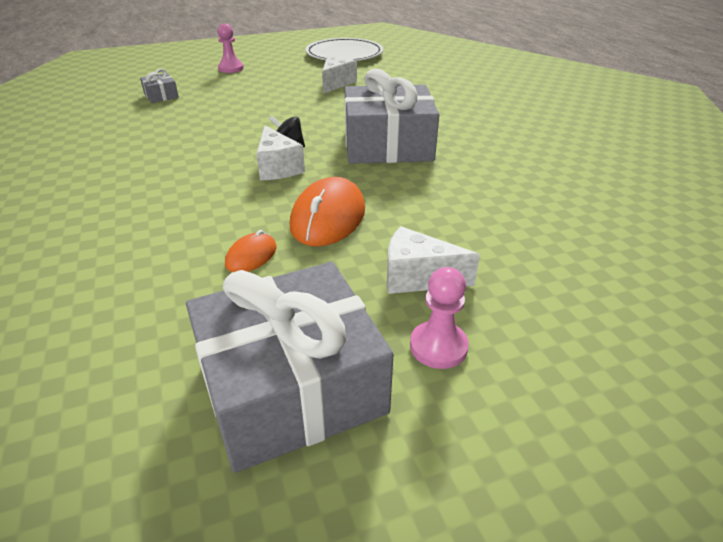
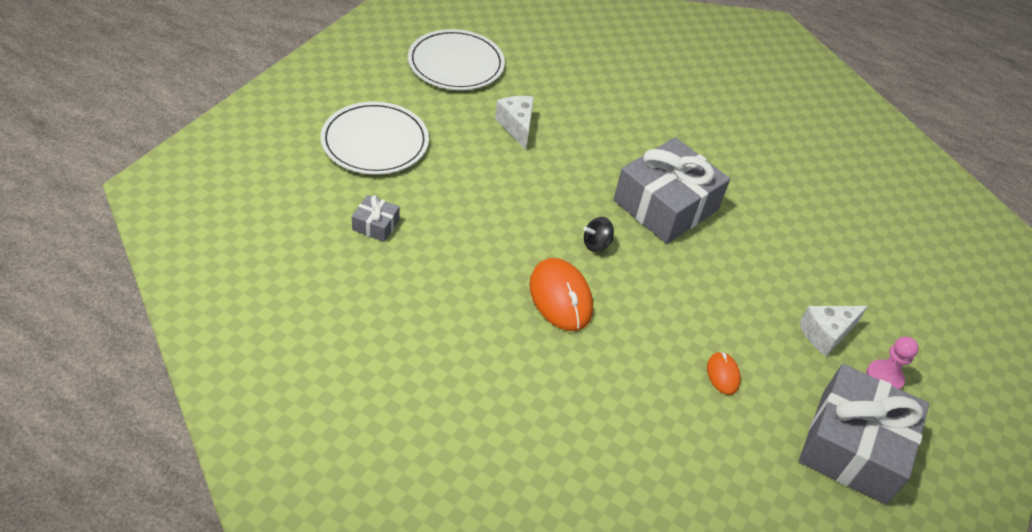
camera: 45 degrees left, 10 degrees up
pink pawn [218,23,244,73] -> white plate [320,102,429,175]
white cheese [256,125,305,180] -> none
orange mouse [290,177,365,247] -> orange mouse moved to [529,258,593,331]

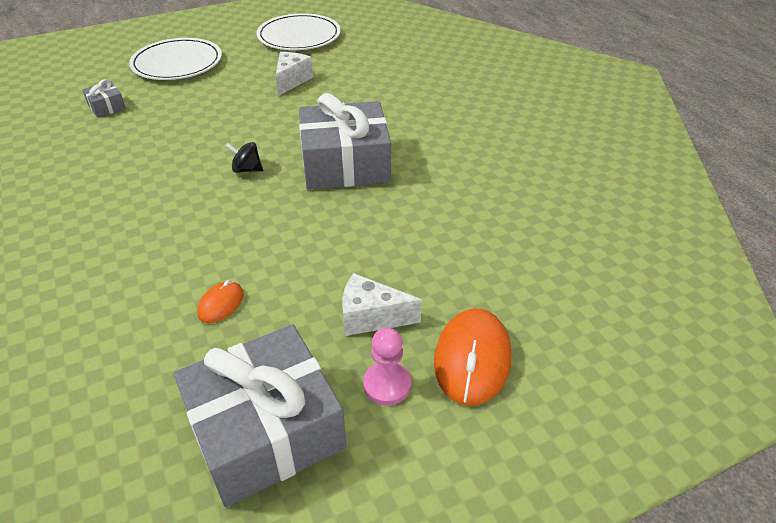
camera: 40 degrees right, 5 degrees down
orange mouse [529,258,593,331] -> orange mouse moved to [434,309,511,406]

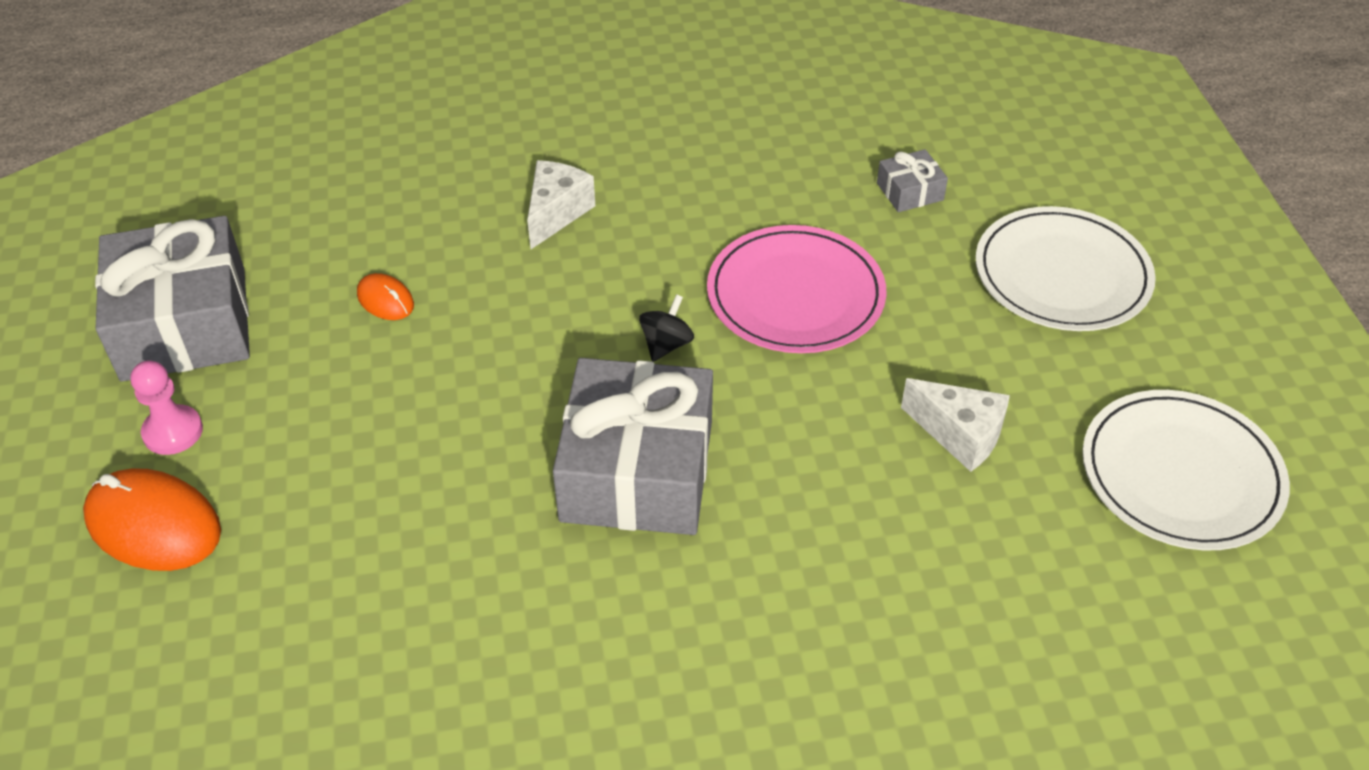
camera: 105 degrees right, 5 degrees up
white cheese [342,273,422,336] -> white cheese moved to [527,160,595,249]
none -> pink plate [707,225,886,353]

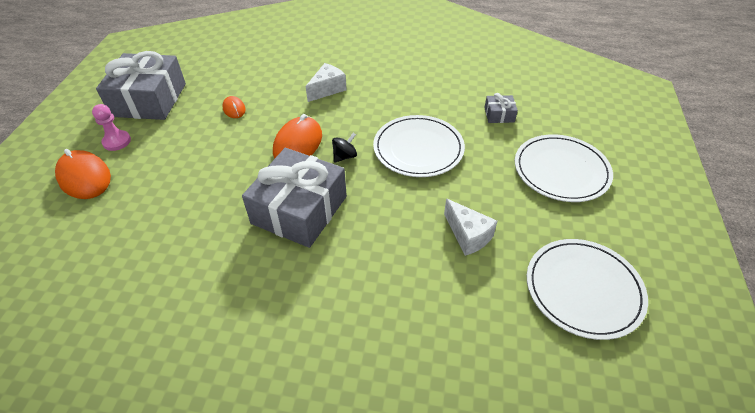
camera: 20 degrees right, 0 degrees up
pink plate [707,225,886,353] -> white plate [373,115,465,177]
none -> orange mouse [273,114,322,159]

